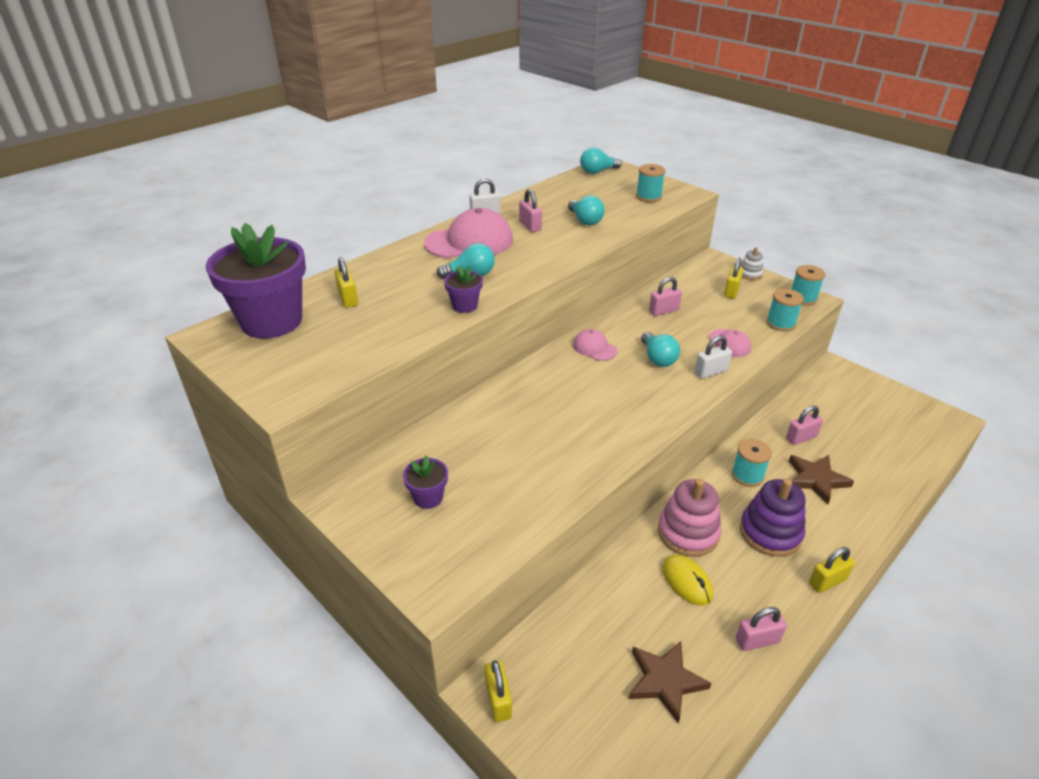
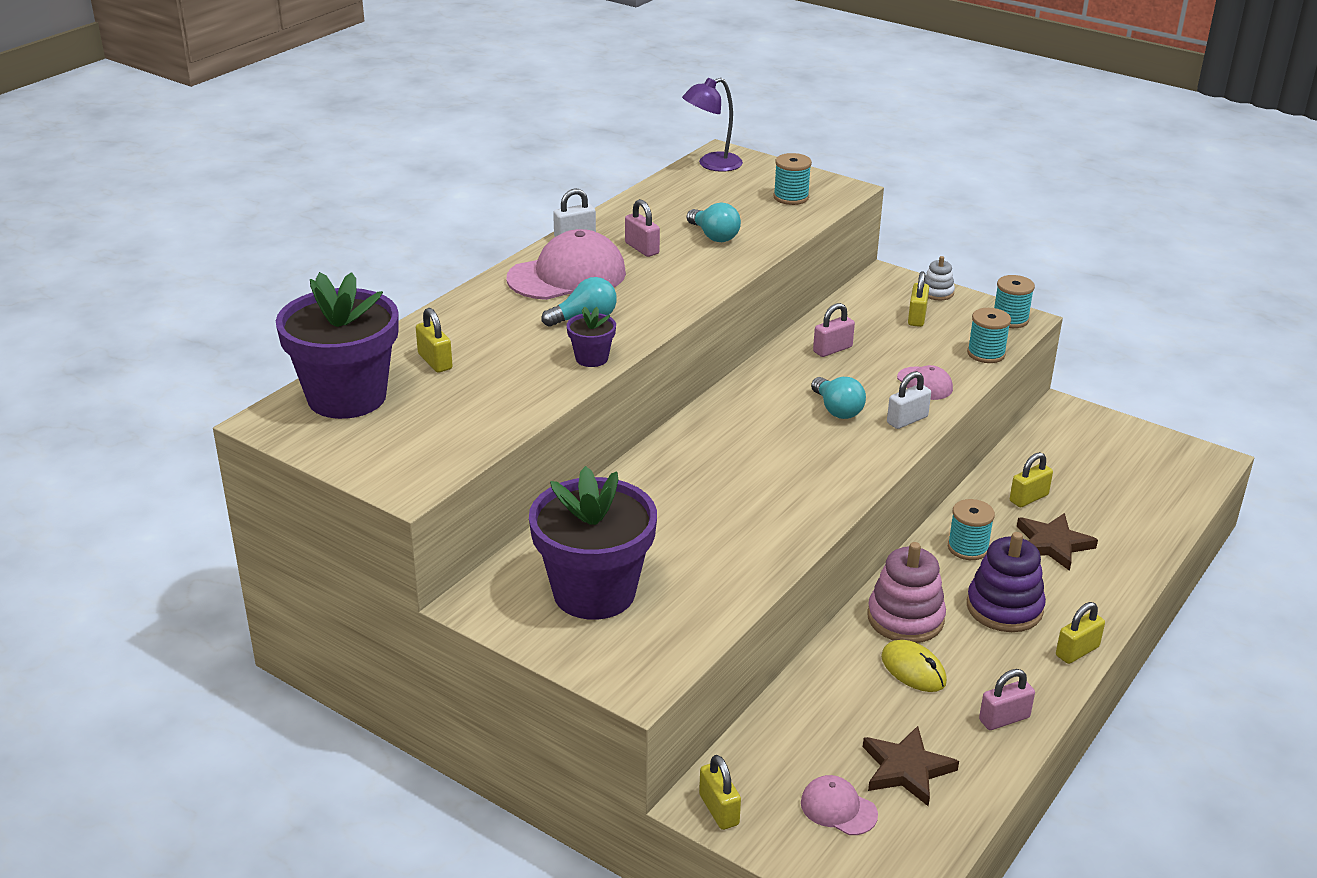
camera: 10 degrees left, 5 degrees down
purple flower pot [403,456,448,509] -> purple flower pot [529,466,657,620], size x2.29
pink cap [573,329,617,361] -> pink cap moved to [801,775,878,835]
turquoise light bulb [580,147,622,174] -> purple lamp [682,78,743,172]
pink padlock [786,405,823,445] -> yellow padlock [1010,452,1053,507]

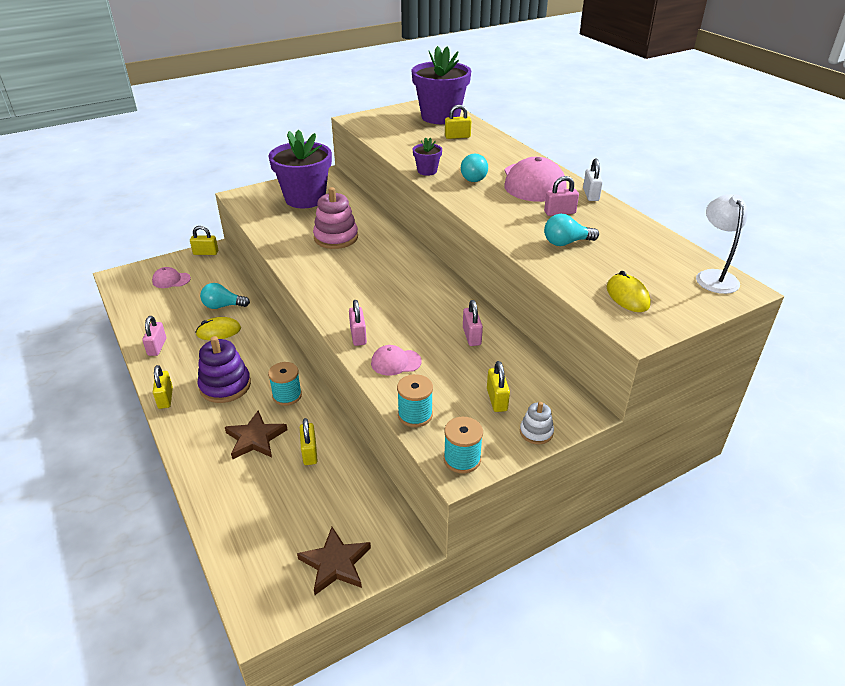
camera: 115 degrees right, 5 degrees up
purple lamp [682,78,743,172] -> white lamp [696,194,748,294]
turquoise spool [773,153,812,205] -> yellow mouse [607,271,651,312]
pink cap [801,775,878,835] -> pink cap turned 150 degrees counterclockwise [152,267,191,288]
turquoise light bulb [811,377,866,419] -> turquoise light bulb moved to [200,283,250,309]
brown star [863,726,959,806] -> brown star moved to [297,527,371,595]
pink stacking toy [867,542,946,643] -> pink stacking toy moved to [313,187,358,249]
white padlock [887,371,931,429] -> pink padlock [349,300,367,346]
yellow padlock [908,271,929,327] -> yellow padlock turned 45 degrees clockwise [487,361,510,412]

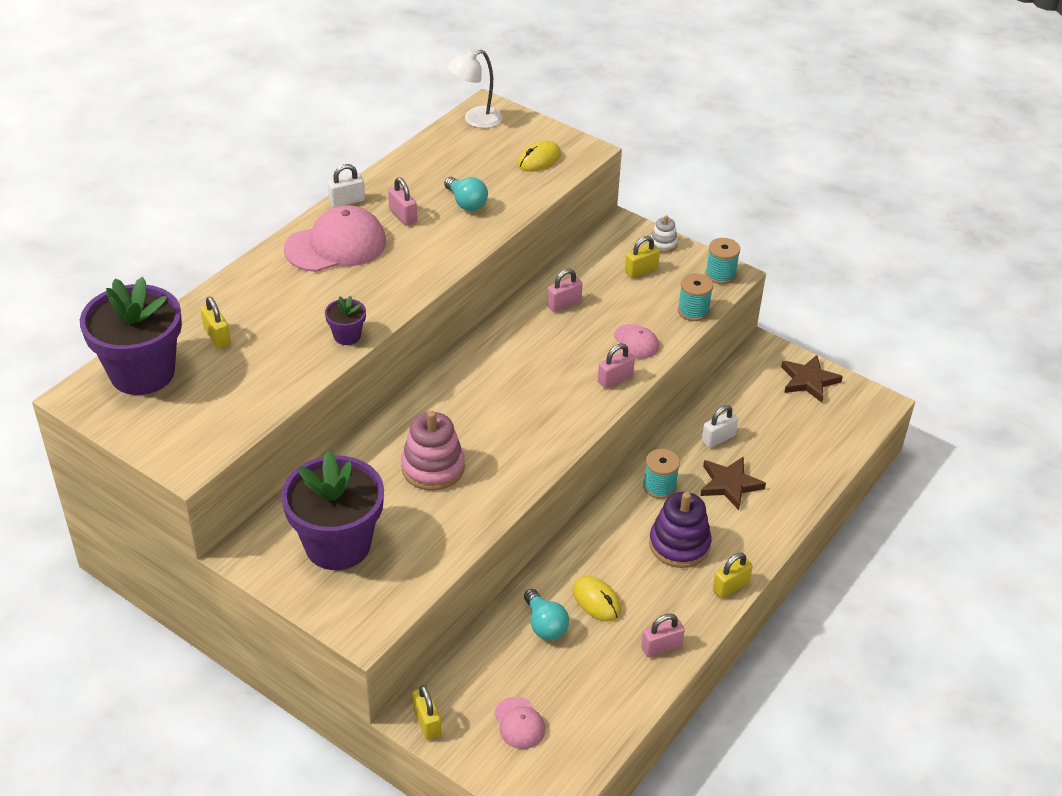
camera: 115 degrees left, 5 degrees up
yellow padlock [300,418,318,465] -> white padlock [702,405,738,448]
turquoise light bulb [461,154,488,182] -> none

